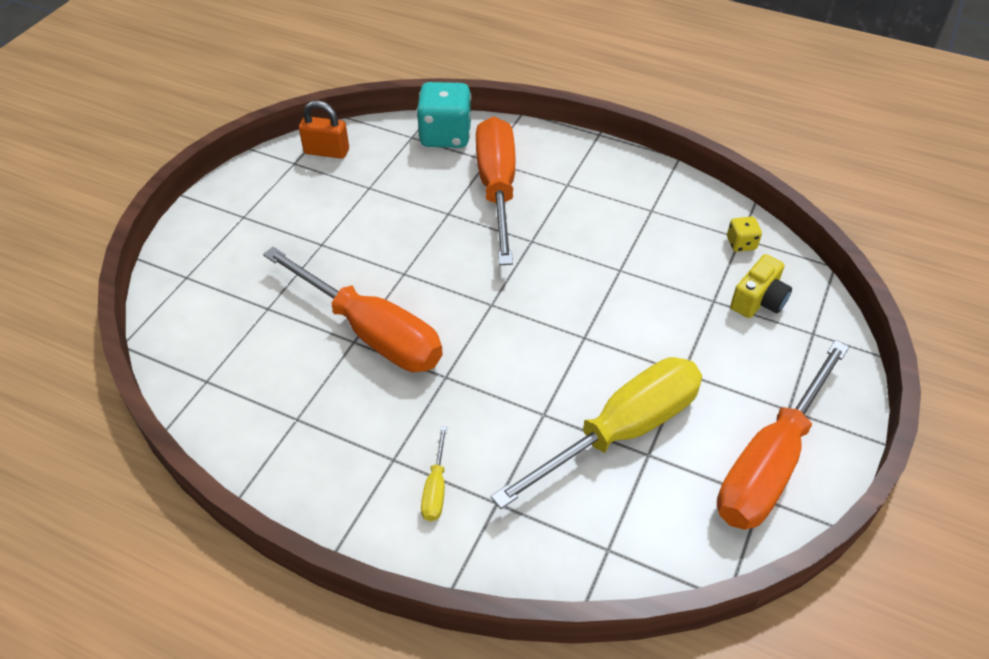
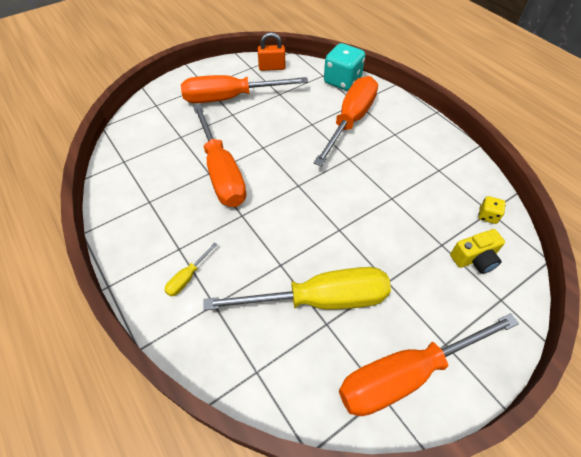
camera: 30 degrees right, 5 degrees up
orange padlock [299,100,349,159] -> orange padlock turned 45 degrees counterclockwise [258,32,285,71]
none -> orange screwdriver [181,75,308,103]

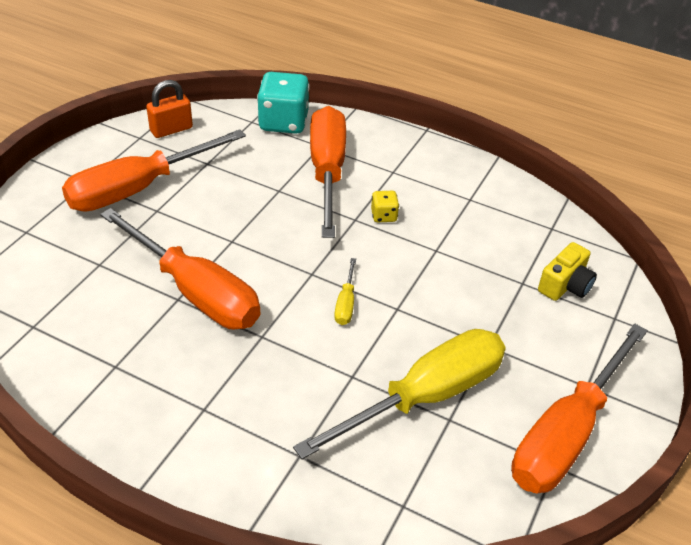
camera: 30 degrees left, 10 degrees down
yellow screwdriver [164,242,218,296] -> yellow screwdriver moved to [334,258,356,325]
yellow dice [478,196,506,224] -> yellow dice moved to [371,191,399,222]

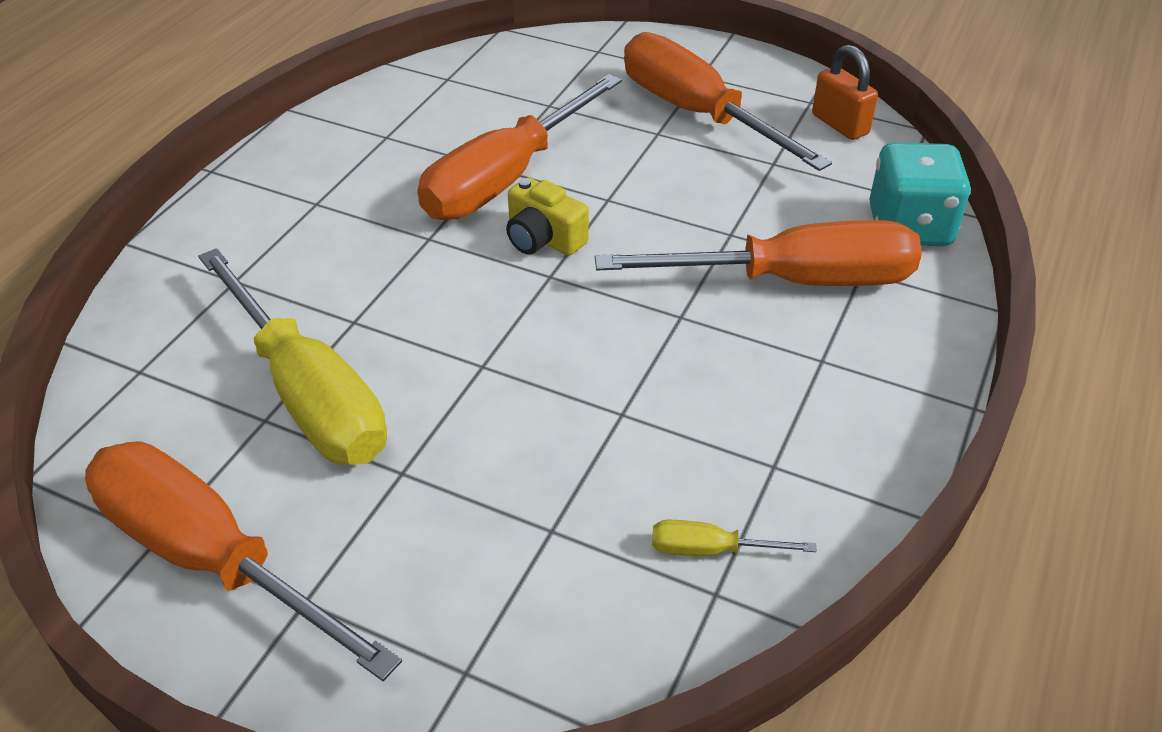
camera: 90 degrees right, 0 degrees up
yellow screwdriver [334,258,356,325] -> yellow screwdriver moved to [652,520,816,556]
yellow dice [371,191,399,222] -> none
yellow camera [538,242,597,301] -> yellow camera moved to [506,177,589,256]

